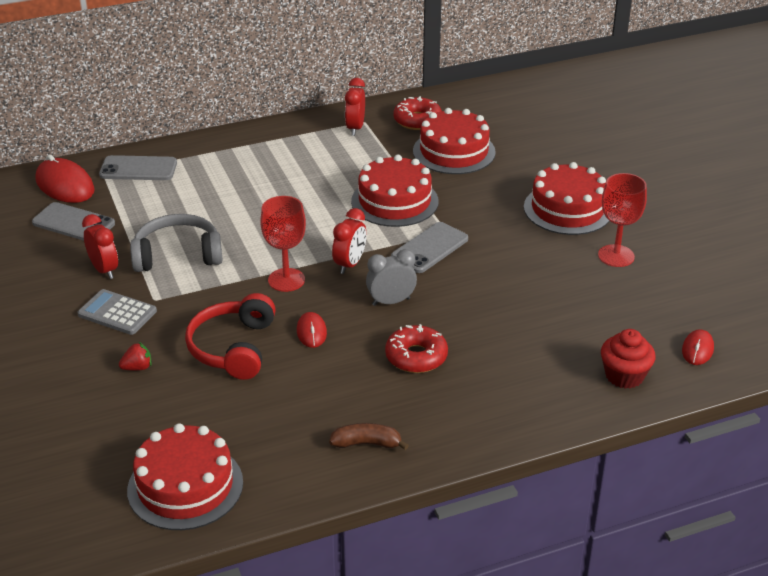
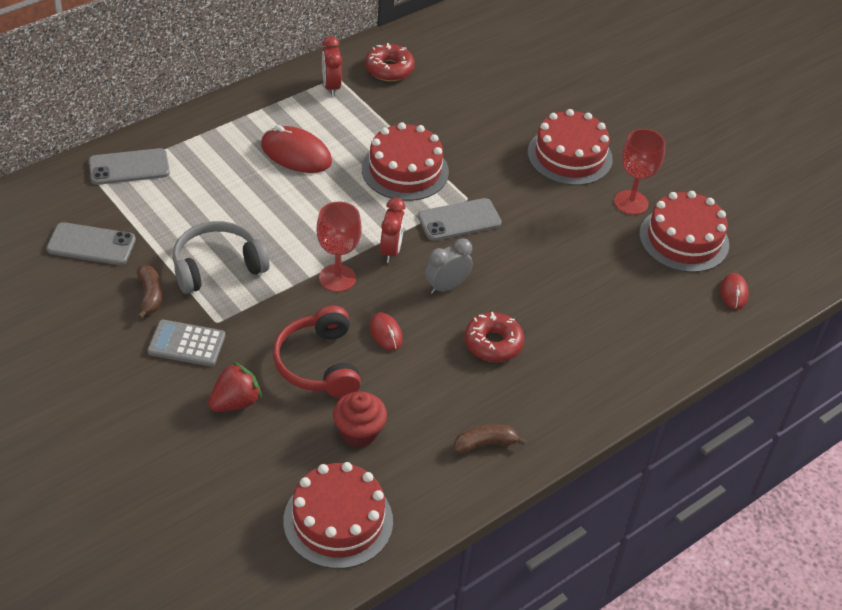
camera: 20 degrees left, 10 degrees up
red mouse [36,155,95,203] -> red mouse moved to [261,125,332,173]
red clock [82,214,118,279] -> brown banana [137,265,163,319]
red strawberry [119,342,152,371] -> red strawberry [208,361,262,412], size x1.65
grey phone [391,222,468,273] -> grey phone turned 45 degrees clockwise [418,198,501,241]
red cake [413,108,496,174] -> red cake moved to [639,191,729,272]
red cupcake [601,329,656,389] -> red cupcake moved to [333,391,387,447]

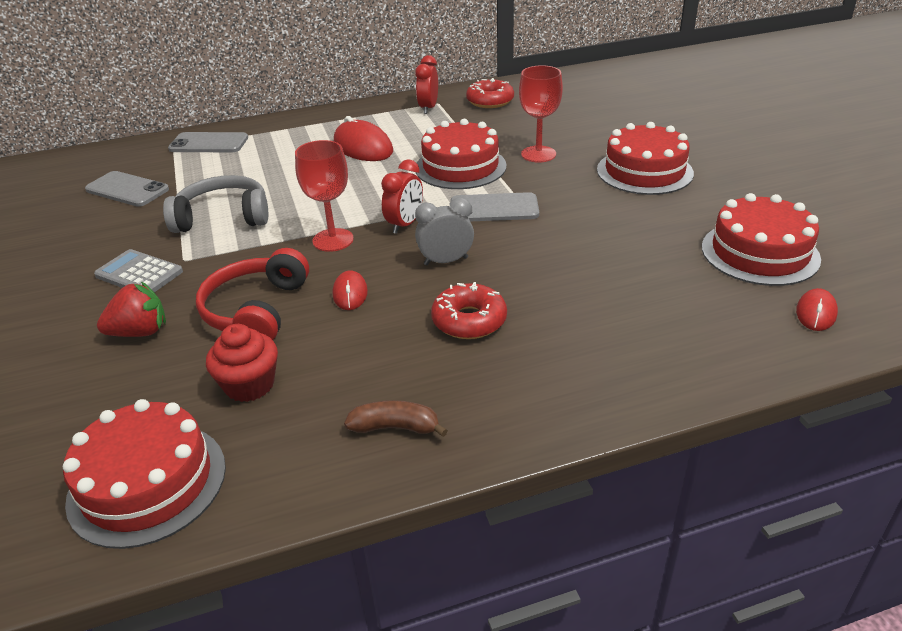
camera: 25 degrees right, 10 degrees down
brown banana [137,265,163,319] -> none
red goblet [614,129,665,215] -> red goblet moved to [519,65,563,163]

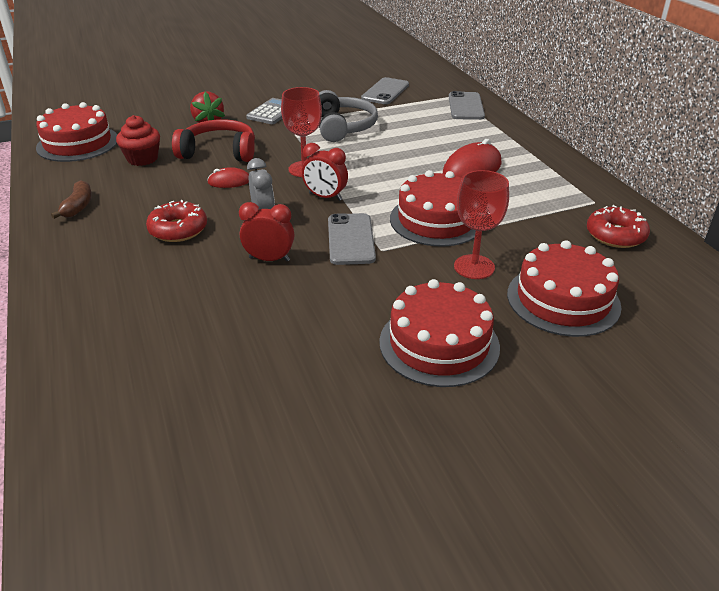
camera: 85 degrees right, 0 degrees up
red clock [415,55,438,114] -> red clock moved to [239,202,294,261]
red cake [702,193,821,286] -> red cake moved to [507,240,621,337]
red mouse [796,288,838,331] -> none

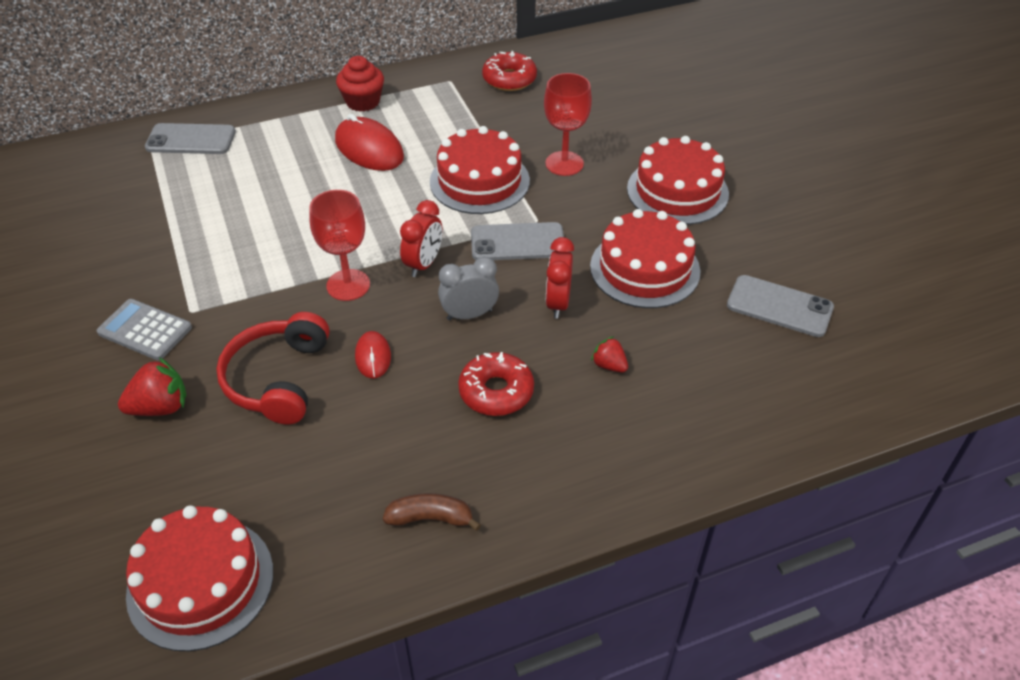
camera: 90 degrees left, 10 degrees up
red cupcake [116,115,160,166] -> red cupcake moved to [336,56,384,112]
grey headphones [319,90,378,142] -> none
grey phone [361,77,409,104] -> grey phone moved to [727,275,834,337]
red cake [507,240,621,337] -> red cake moved to [590,209,700,308]
none -> red strawberry [591,336,628,372]

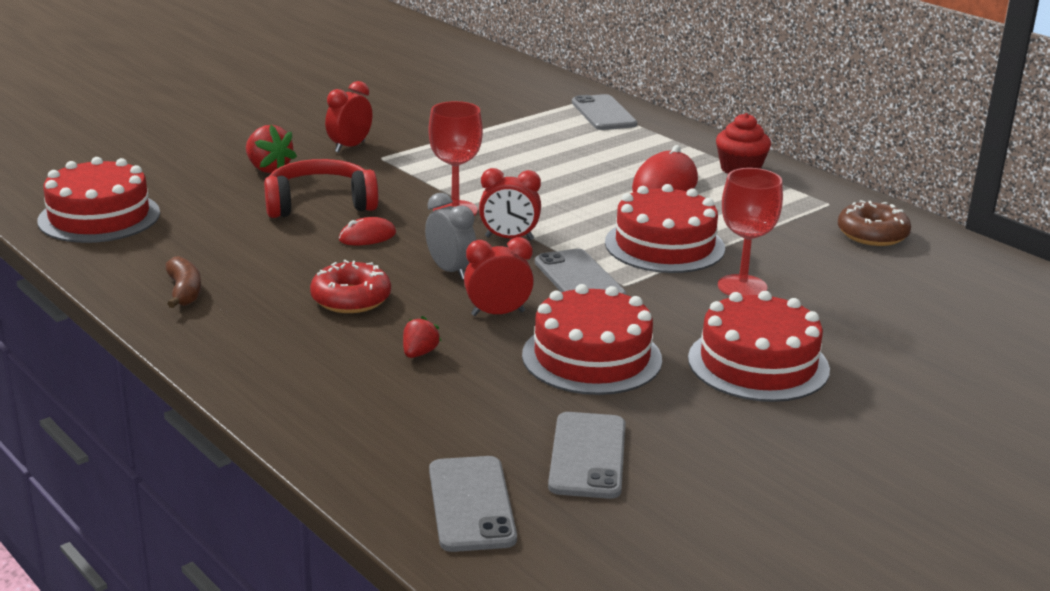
camera: 70 degrees right, 20 degrees down
grey calculator [97,299,192,360] -> red clock [325,81,373,153]
red donut [482,51,537,91] -> brown donut [838,200,911,246]
none -> grey phone [429,456,517,552]

